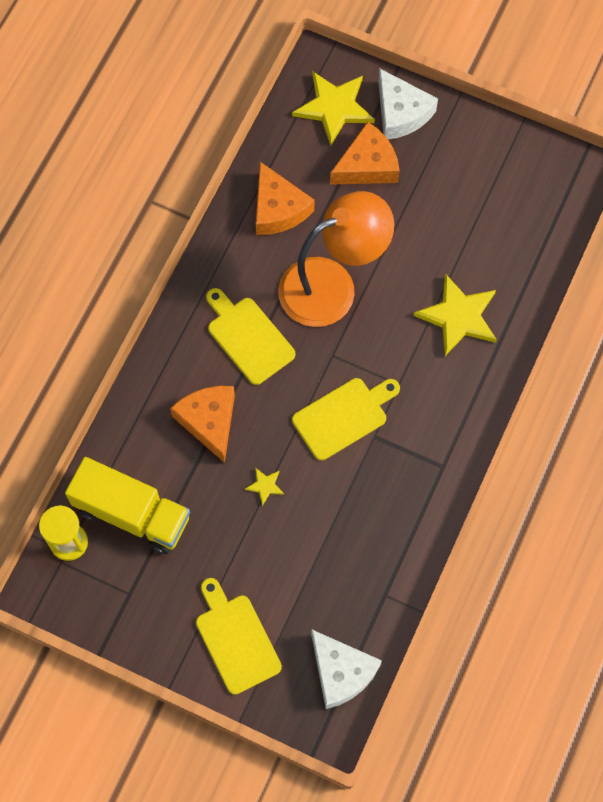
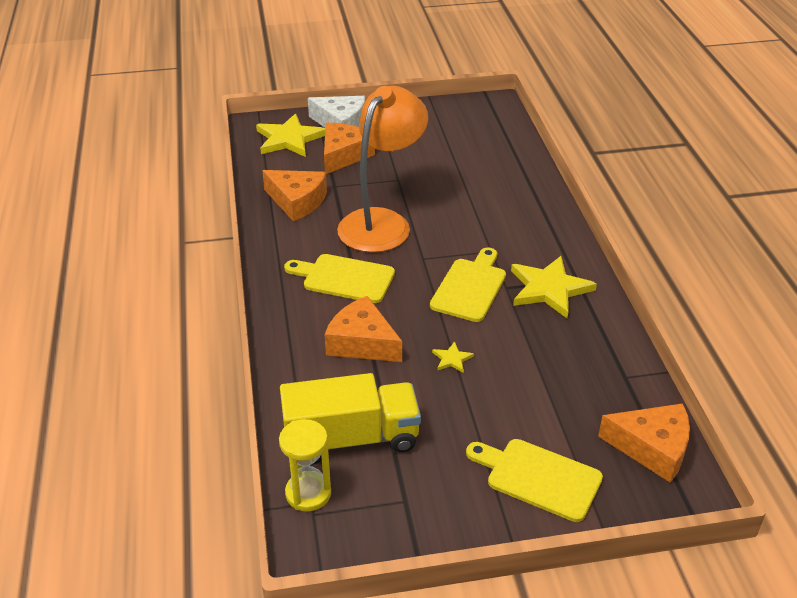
camera: 35 degrees left, 30 degrees down
white cheese [311,629,382,709] -> orange cheese [598,403,690,483]
yellow star [413,274,497,356] -> yellow star moved to [511,256,597,318]

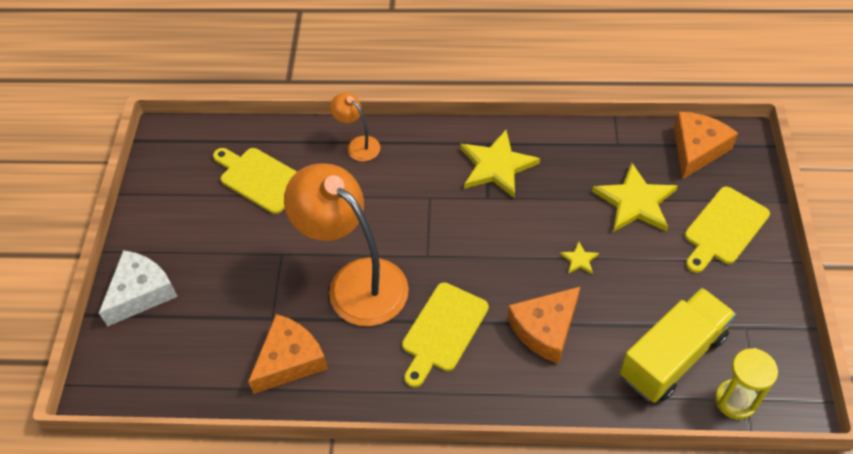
camera: 75 degrees left, 15 degrees up
yellow star [256,114,325,157] -> yellow star moved to [592,163,678,232]
yellow truck [280,373,421,465] -> yellow truck turned 45 degrees clockwise [620,288,736,403]
orange cheese [324,123,375,174] -> none
yellow cutting board [430,247,506,322] -> yellow cutting board moved to [213,148,297,214]
none -> orange lamp [330,93,380,161]

